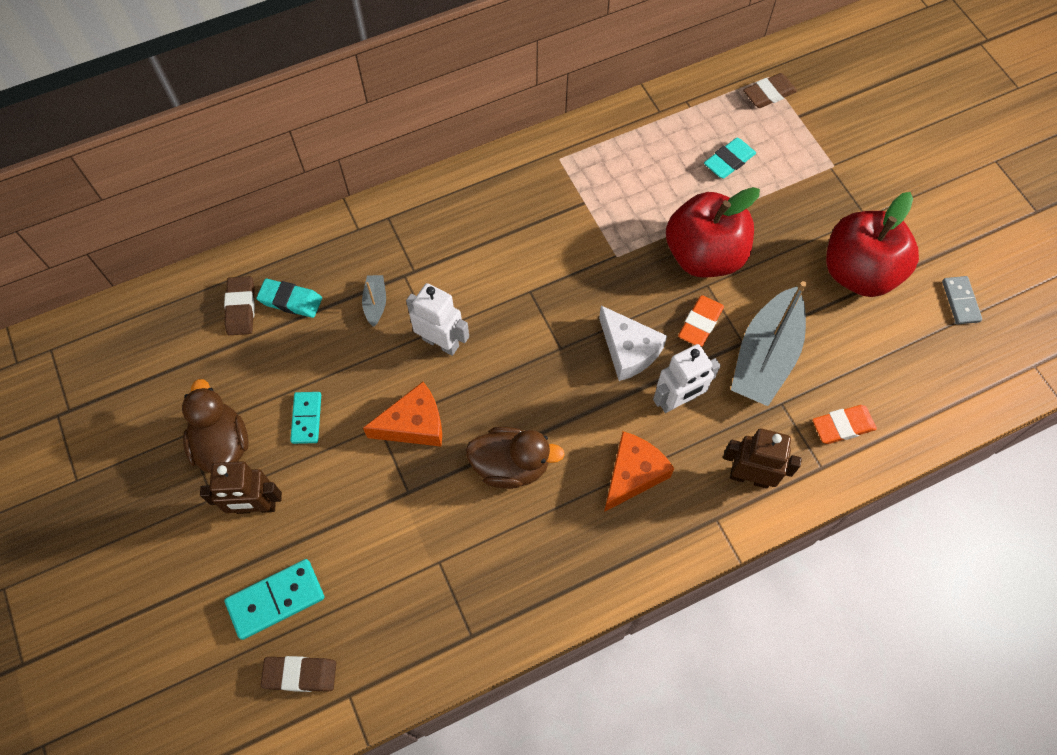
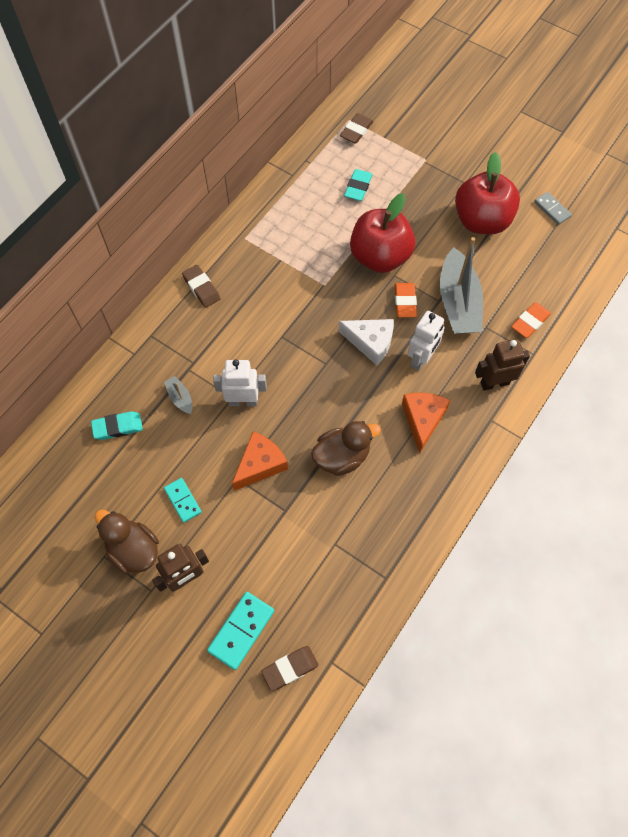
camera: 30 degrees left, 0 degrees up
brown eraser [224,276,255,335] -> brown eraser moved to [182,265,221,308]

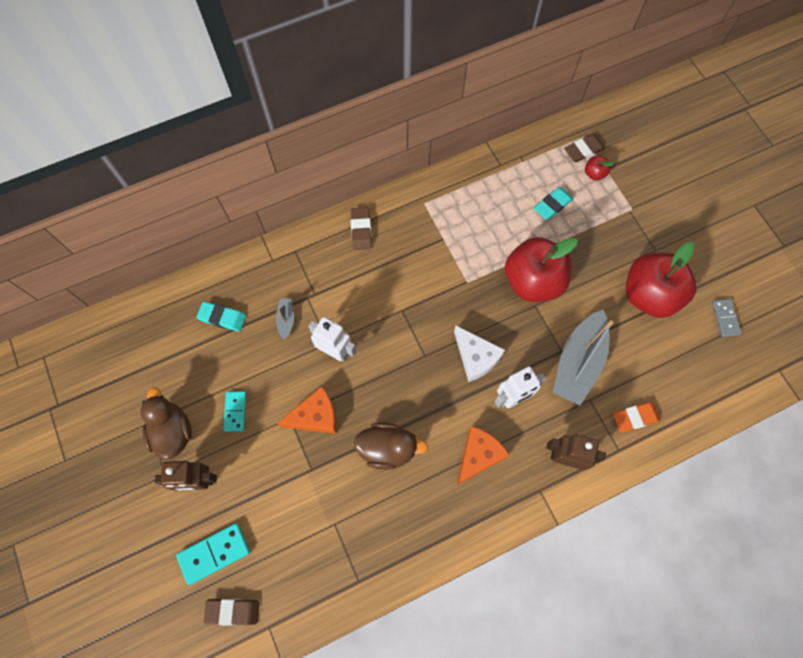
camera: 30 degrees right, 5 degrees up
orange eraser [395,283,417,317] -> none
none -> red apple [585,156,614,181]

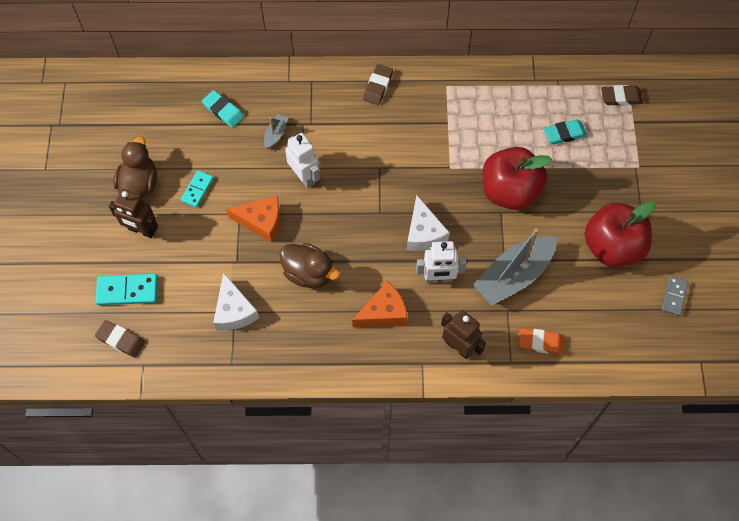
camera: 25 degrees right, 5 degrees down
red apple [585,156,614,181] -> none
none -> white cheese [213,272,259,331]

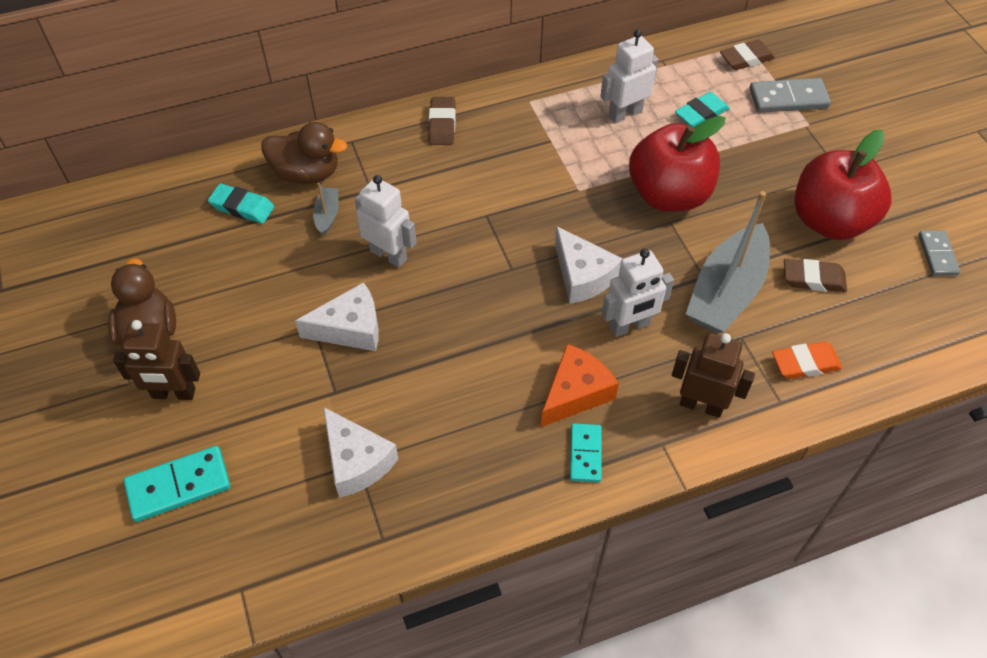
camera: 20 degrees left, 10 degrees down
brown eraser [95,320,145,358] -> brown eraser moved to [784,259,847,292]
turquoise domino [181,170,213,208] -> turquoise domino moved to [570,423,602,482]
orange cheese [226,196,280,243] -> white cheese [295,282,379,351]
brown duck [279,243,340,288] -> brown duck moved to [262,122,347,184]
none -> white robot [600,29,659,123]
none -> grey domino [749,78,831,113]

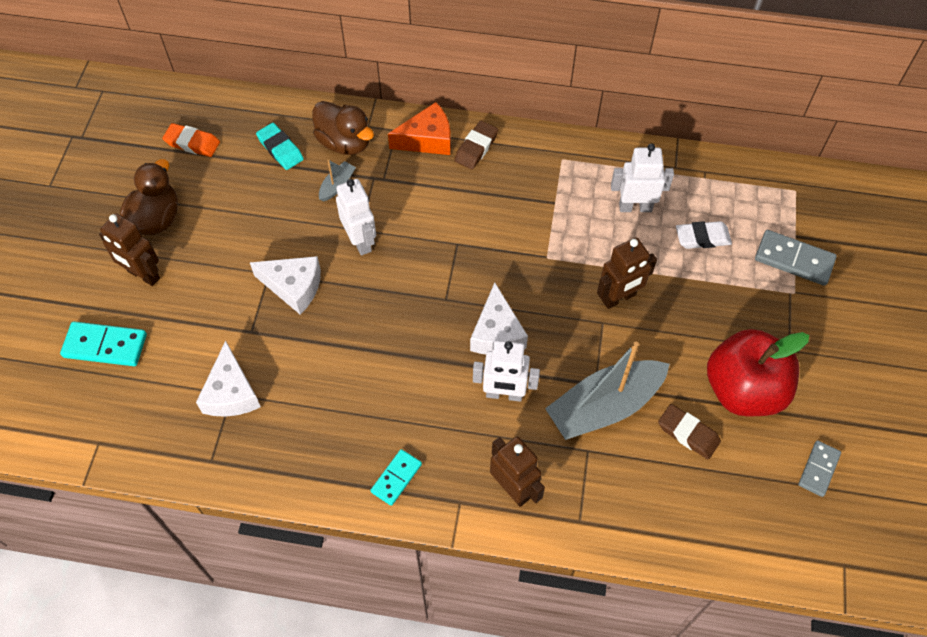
camera: 30 degrees right, 5 degrees up
orange cheese [541,344,619,427] -> orange cheese moved to [388,102,451,155]
red apple [629,116,726,212] -> brown robot [597,238,657,309]
turquoise eraser [675,92,730,128] -> white eraser [676,221,732,249]
brown eraser [720,40,775,70] -> none
orange eraser [772,342,842,379] -> orange eraser moved to [162,123,220,157]

